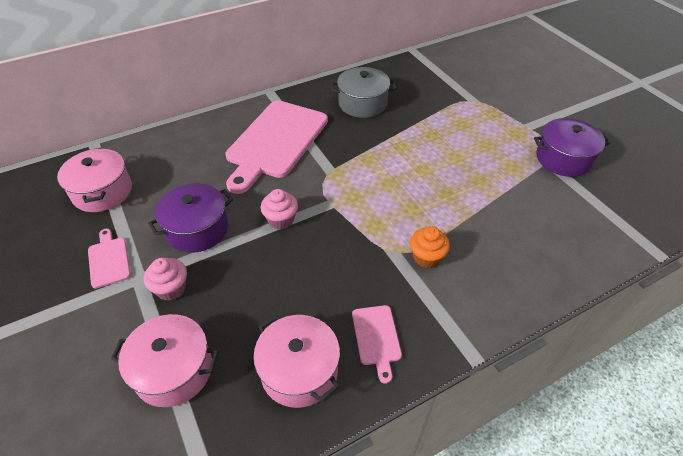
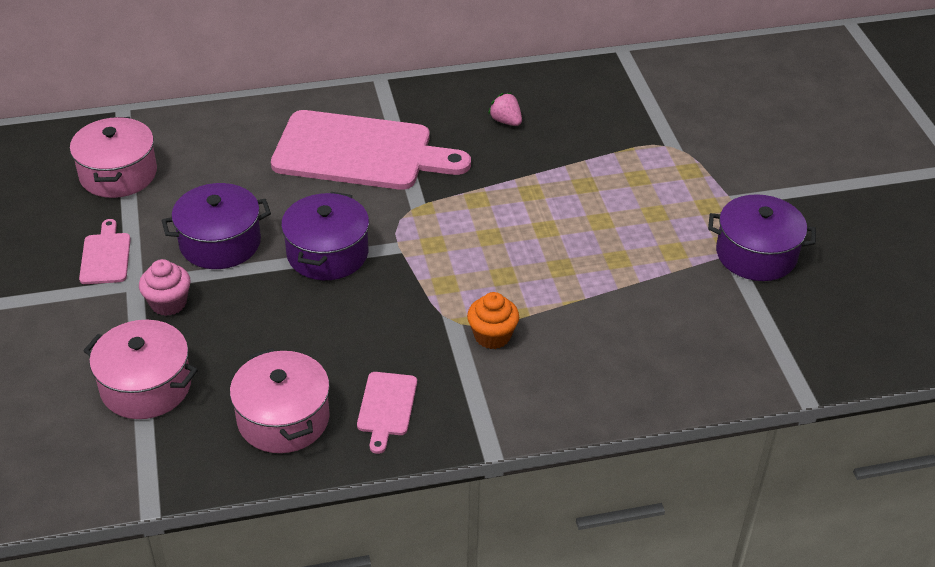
camera: 15 degrees right, 5 degrees down
pink cutting board [226,100,328,194] -> pink cutting board turned 120 degrees counterclockwise [271,110,471,190]
pink cupcake [261,189,298,230] -> purple pot [281,192,369,280]
grey pot [331,67,397,118] -> pink strawberry [488,93,522,126]

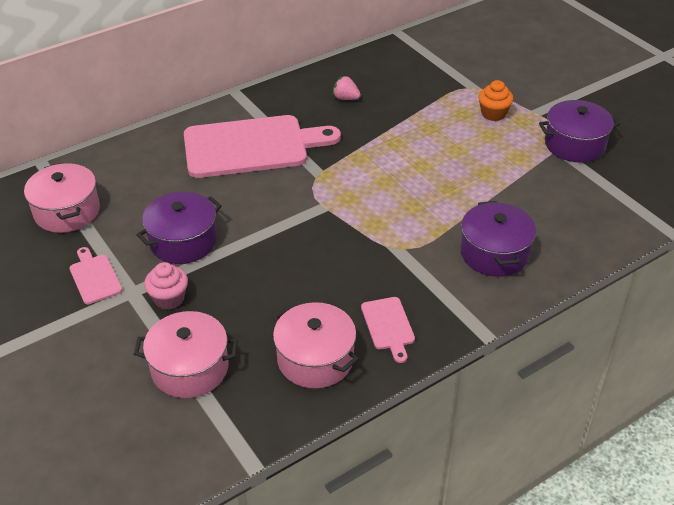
camera: 20 degrees left, 0 degrees up
purple pot [281,192,369,280] -> purple pot moved to [460,201,536,277]
orange cupcake [467,292,519,349] -> orange cupcake moved to [478,80,514,121]

